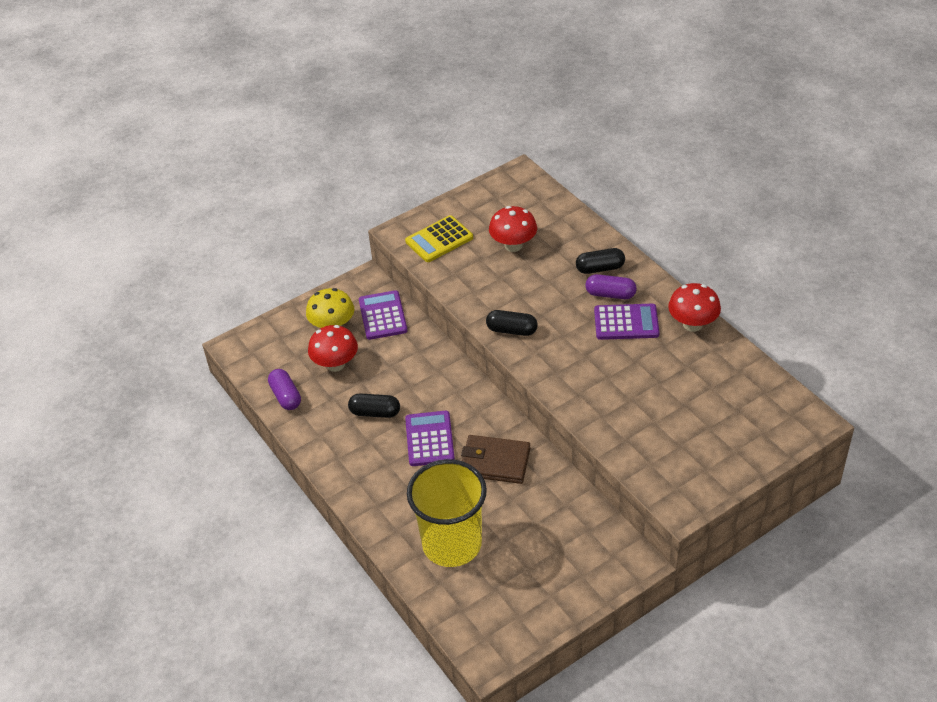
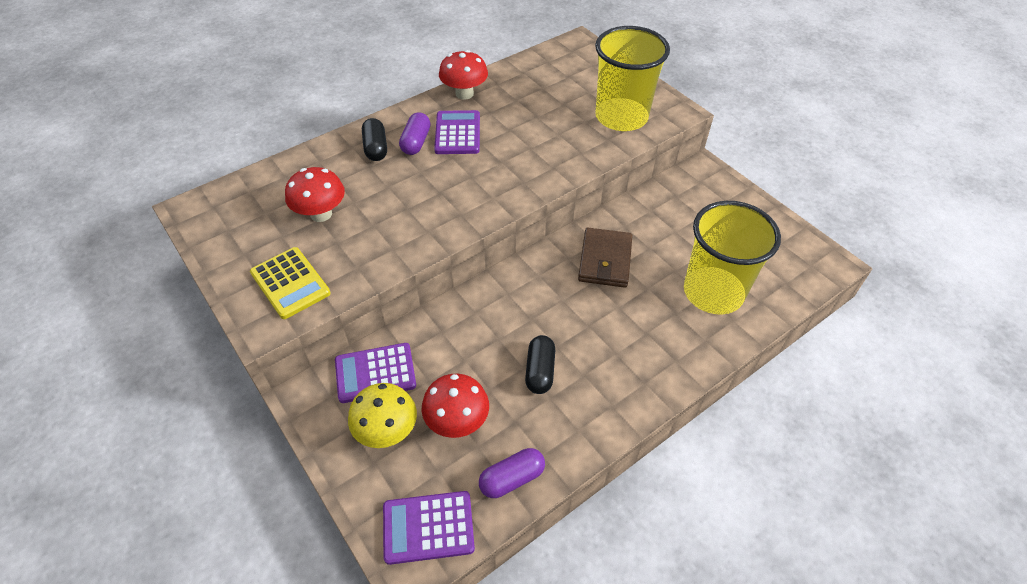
camera: 95 degrees left, 5 degrees up
purple calculator [405,411,455,466] -> purple calculator moved to [383,491,475,565]
black capsule [486,310,538,336] -> none
none -> yellow cup [595,26,670,131]

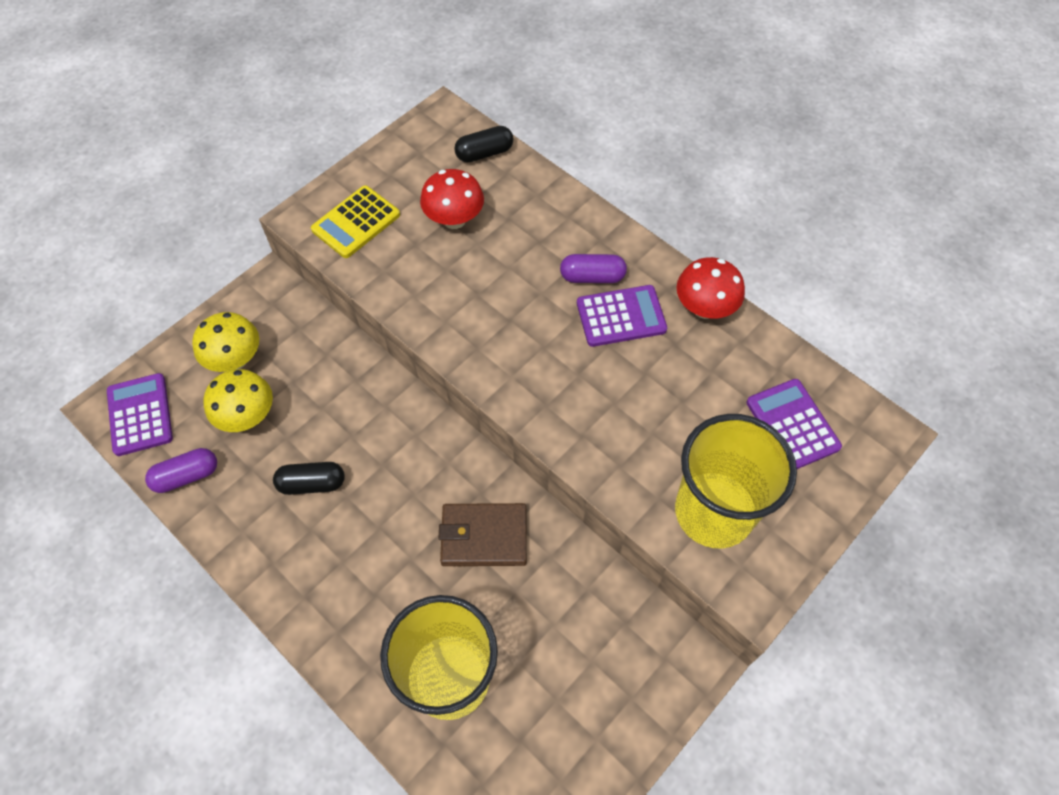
camera: 80 degrees right, 10 degrees up
purple calculator [335,343,416,403] -> purple calculator moved to [746,379,842,469]
black capsule [362,118,387,161] -> black capsule moved to [454,126,513,162]
red mushroom [422,374,489,438] -> yellow mushroom [203,369,273,432]
purple capsule [479,448,545,498] -> purple capsule turned 75 degrees counterclockwise [145,448,217,493]

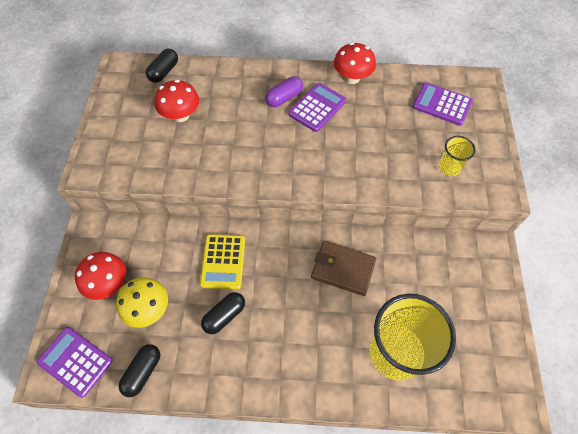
camera: 40 degrees left, 0 degrees up
purple capsule [145,448,217,493] -> black capsule [119,344,160,397]
yellow mushroom [192,312,259,372] -> red mushroom [75,252,126,300]
yellow calculator [311,185,400,258] -> yellow calculator moved to [200,234,245,289]
brown wallet [439,503,527,566] -> brown wallet turned 60 degrees clockwise [311,241,376,296]
yellow cup [675,414,797,548] -> yellow cup [439,136,476,176], size x0.46

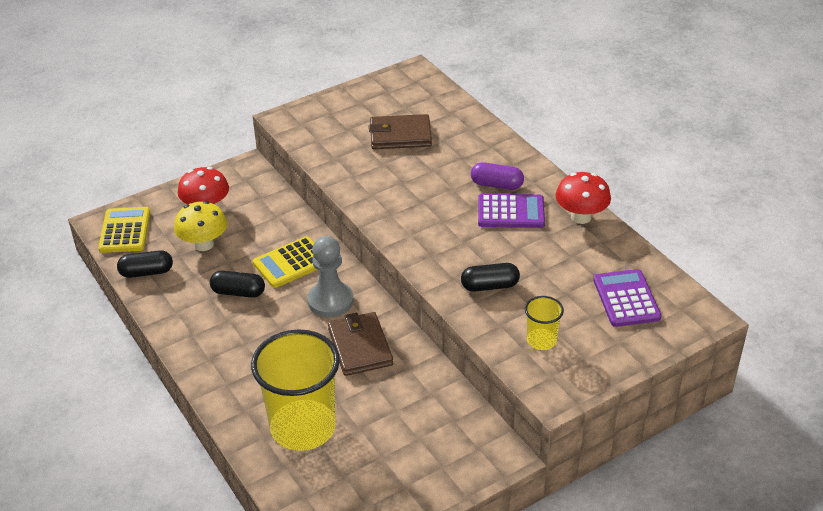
camera: 55 degrees right, 20 degrees down
purple calculator [37,327,113,398] -> yellow calculator [98,207,150,253]
black capsule [146,48,178,83] -> black capsule moved to [461,263,520,292]
red mushroom [154,80,199,122] -> brown wallet [369,114,432,149]
none -> grey pawn [307,236,353,317]

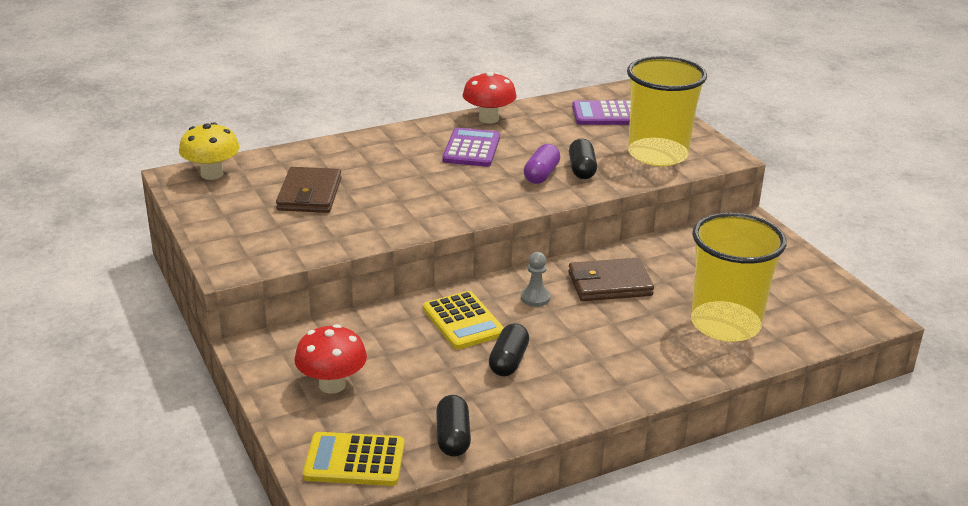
camera: 85 degrees left, 10 degrees down
yellow mushroom [174,201,227,251] -> yellow mushroom moved to [179,122,240,180]
grey pawn [307,236,353,317] -> grey pawn [521,252,550,307], size x0.57
purple capsule [471,162,524,190] -> purple capsule moved to [524,144,560,184]
yellow cup [525,296,564,350] -> yellow cup [627,56,707,166], size x2.18

